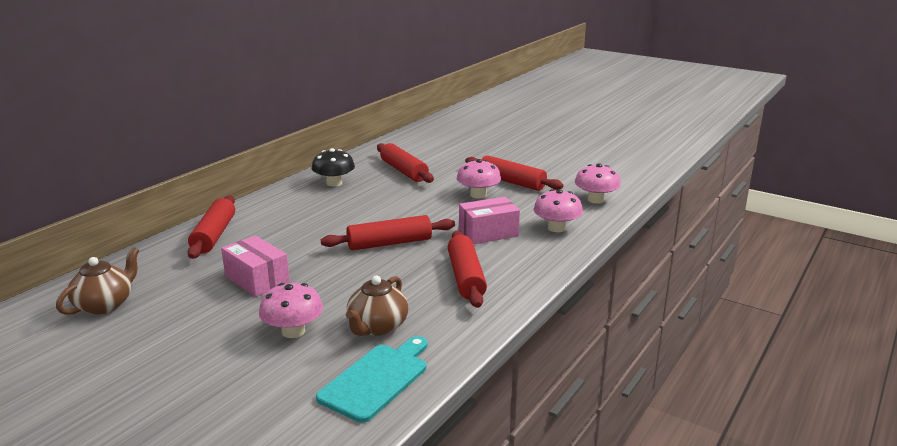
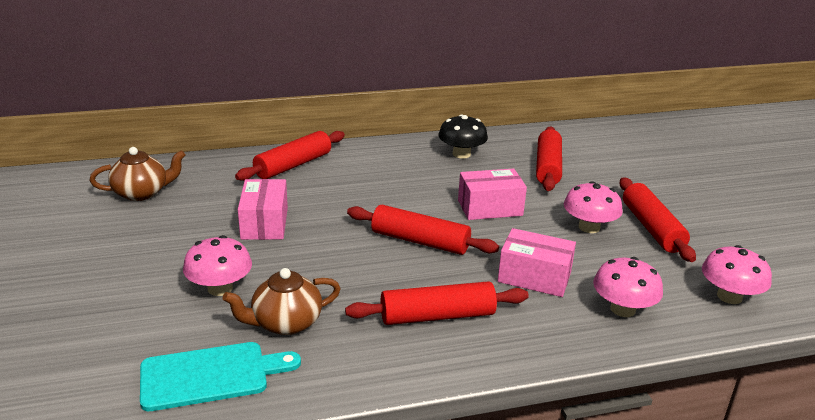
camera: 40 degrees right, 5 degrees up
red rolling pin [448,231,487,308] -> red rolling pin turned 45 degrees clockwise [345,281,529,325]
none -> pink box [458,168,527,220]

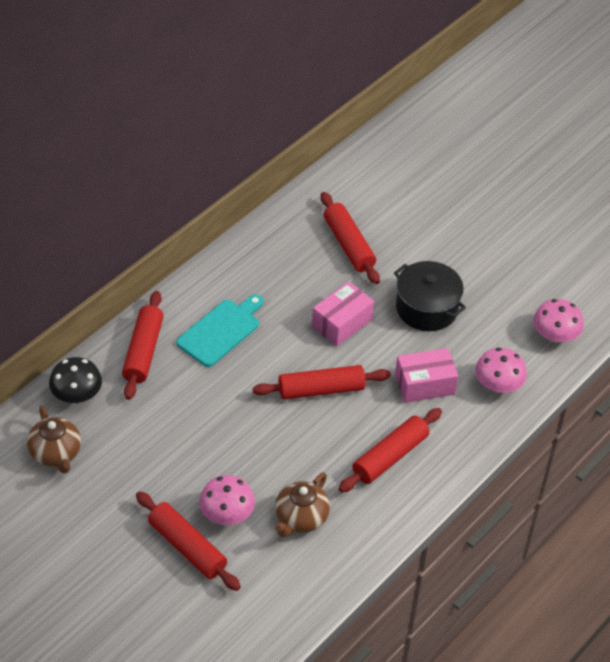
camera: 35 degrees left, 20 degrees up
brown teapot [90,147,186,201] -> brown teapot turned 120 degrees clockwise [27,405,81,474]
turquoise cutting board [140,342,301,411] -> turquoise cutting board moved to [176,294,264,367]
pink box [238,179,288,240] -> none
black mushroom [438,115,488,159] -> black mushroom moved to [49,357,102,403]
pink mushroom [564,181,623,233] -> black pot [394,261,466,331]
red rolling pin [619,178,696,262] -> red rolling pin moved to [136,491,241,591]

